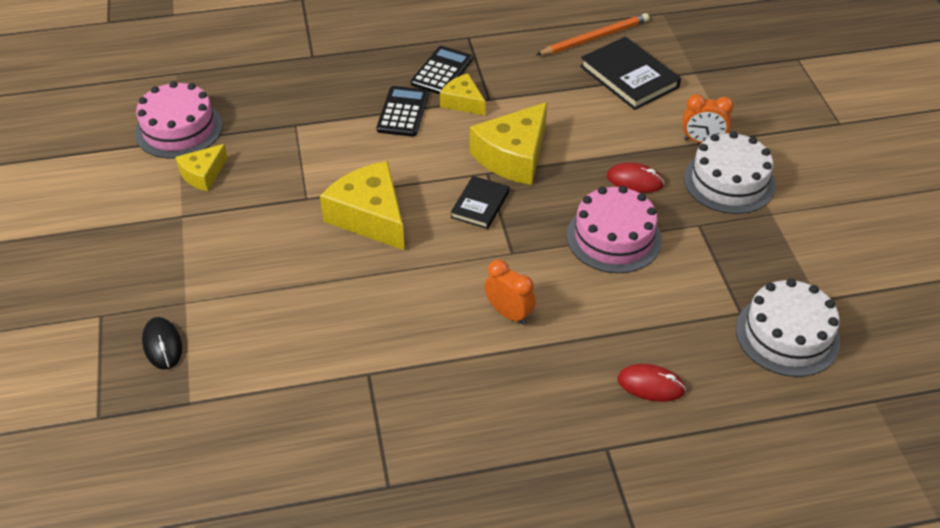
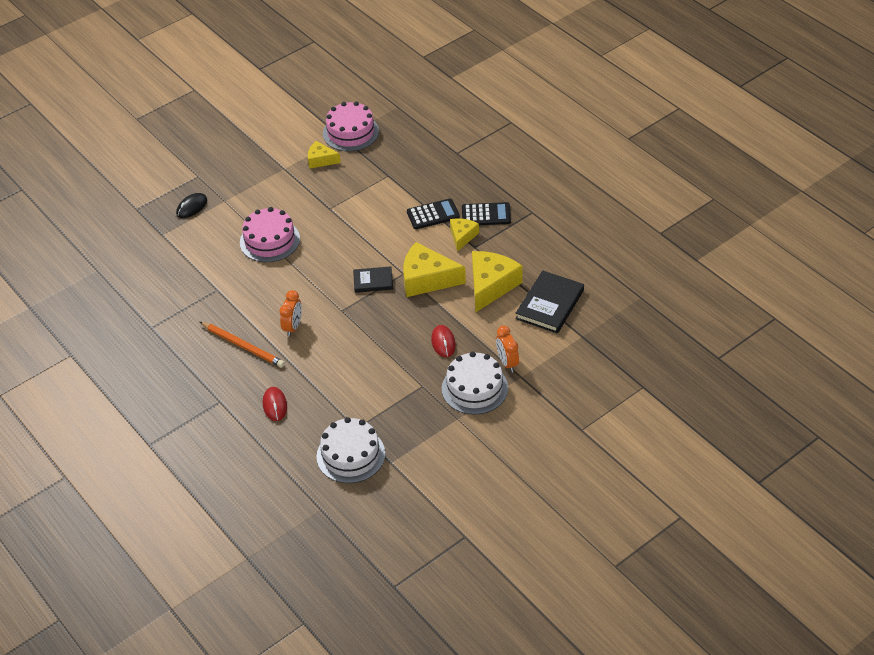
camera: 65 degrees right, 0 degrees up
yellow cheese [320,161,405,251] -> yellow cheese moved to [472,251,523,312]
orange pencil [536,13,649,55] -> orange pencil moved to [200,322,285,367]
pink cake [567,186,662,273] -> pink cake moved to [240,207,300,262]

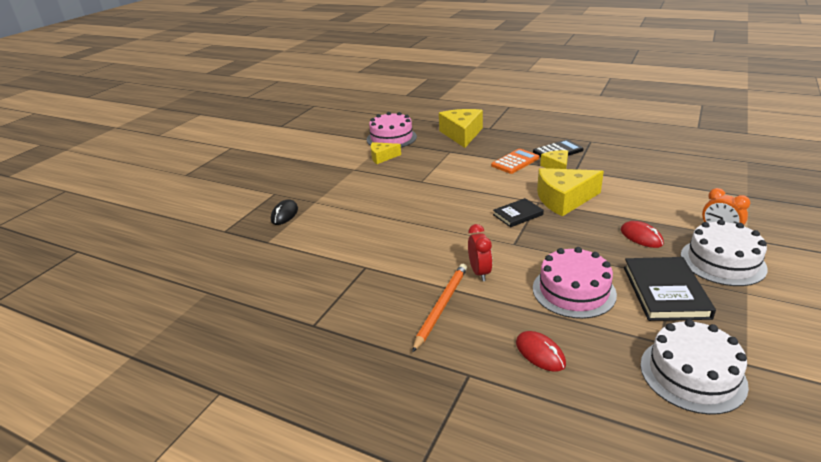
camera: 25 degrees left, 15 degrees down
orange pencil [200,322,285,367] -> orange pencil turned 75 degrees counterclockwise [412,264,467,353]
pink cake [240,207,300,262] -> pink cake moved to [533,247,617,319]
orange clock [279,290,302,337] -> red clock [468,224,492,281]
black calculator [407,198,460,229] -> orange calculator [491,149,539,174]
yellow cheese [472,251,523,312] -> yellow cheese moved to [439,109,483,148]
black book [516,270,584,334] -> black book moved to [624,257,716,321]

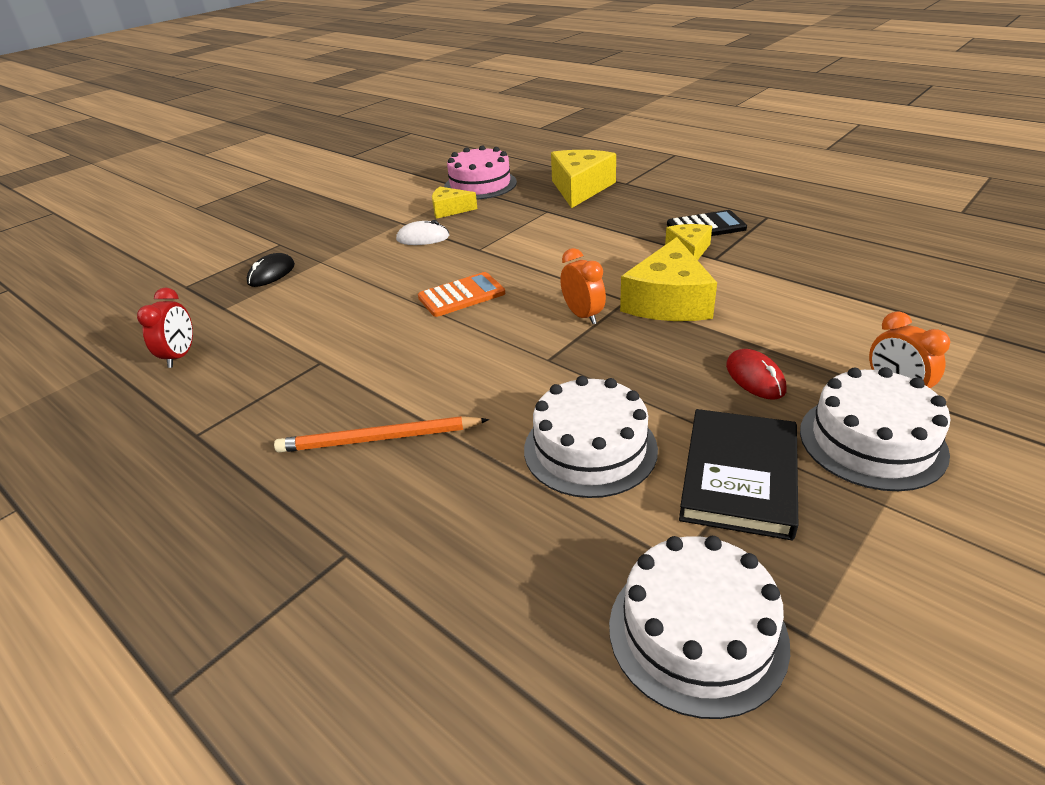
camera: 15 degrees right, 5 degrees up
orange pencil [412,264,467,353] -> orange pencil turned 135 degrees counterclockwise [274,416,489,453]
red clock [468,224,492,281] -> red clock moved to [137,287,193,368]
orange calculator [491,149,539,174] -> orange calculator moved to [418,272,505,317]
black book [493,198,544,227] -> orange clock [560,248,606,324]
red mouse [516,331,566,372] -> none
pink cake [533,247,617,319] -> white cake [524,376,658,498]
yellow cheese [537,168,604,216] -> yellow cheese turned 75 degrees counterclockwise [620,237,717,321]
none -> white mouse [396,220,449,245]

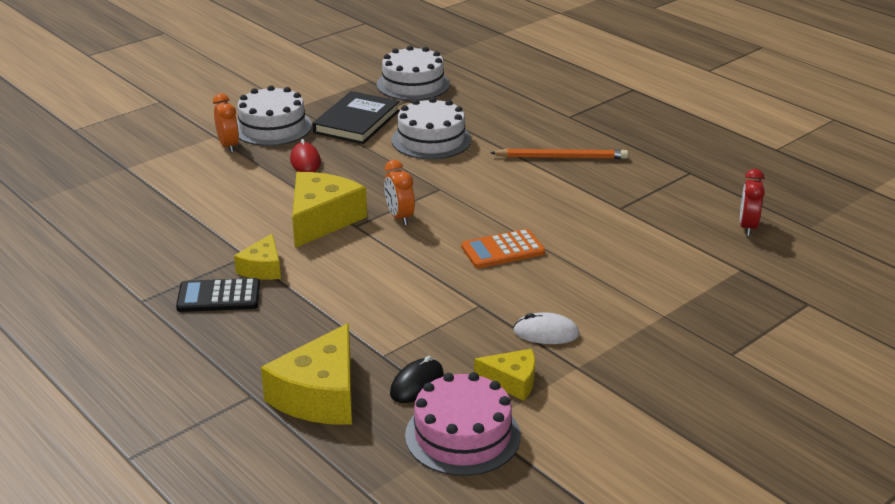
camera: 175 degrees left, 5 degrees down
black mouse [247,253,295,287] -> black mouse moved to [390,356,444,403]

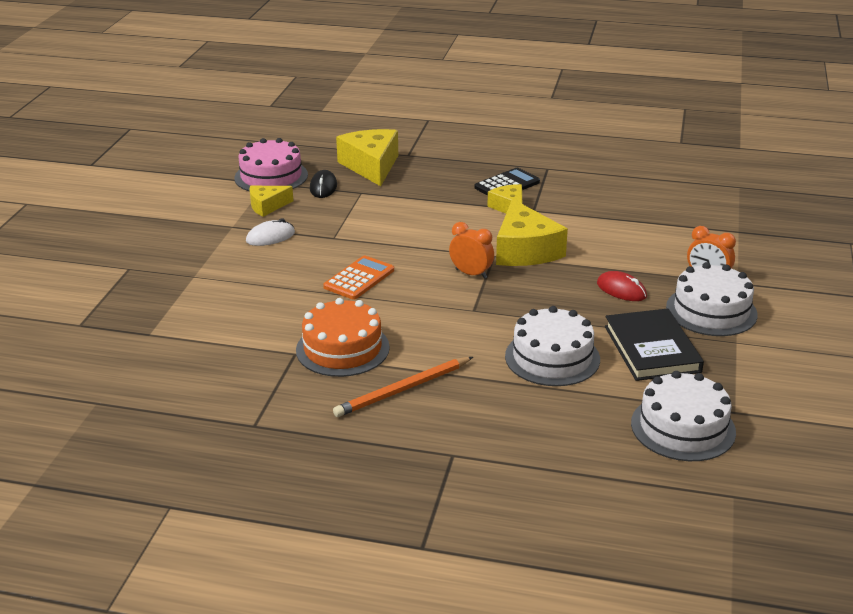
camera: 145 degrees right, 0 degrees up
red clock [740,169,765,236] -> none
none -> orange cake [296,298,390,377]

